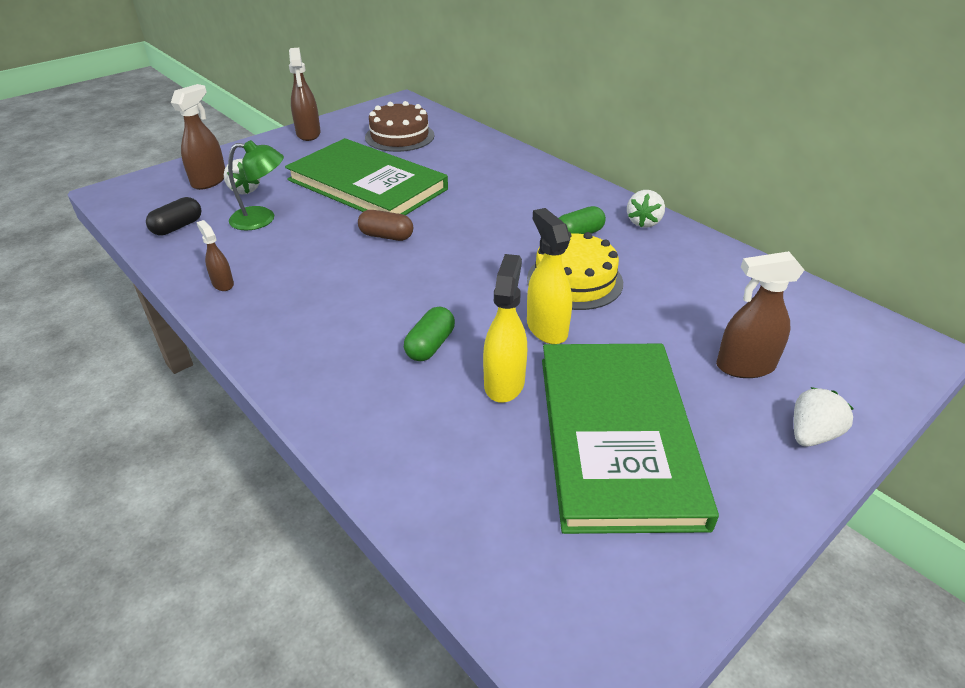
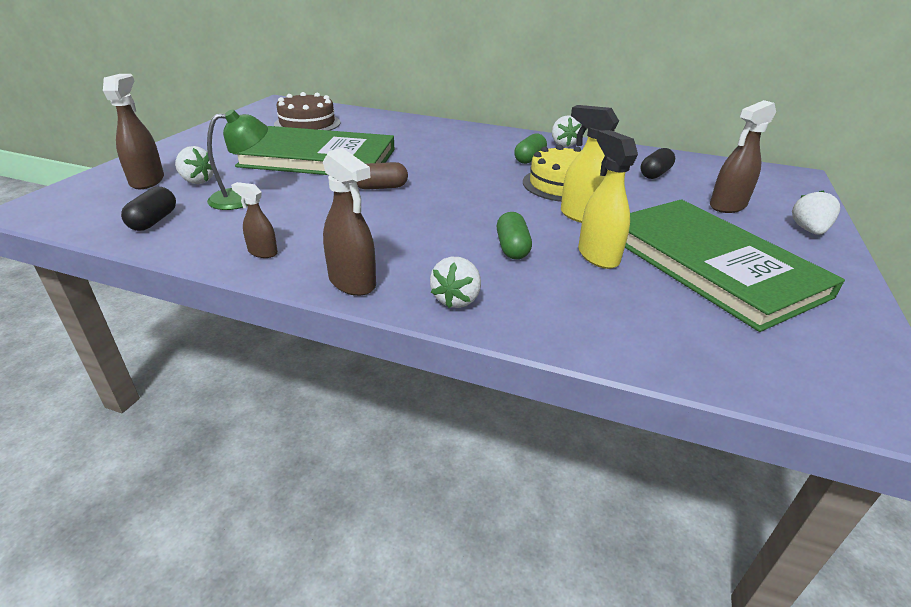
camera: 30 degrees left, 5 degrees down
brown spray bottle [289,48,321,141] -> brown spray bottle moved to [323,148,376,296]
none -> white strawberry [430,257,481,308]
none -> black capsule [640,148,675,179]

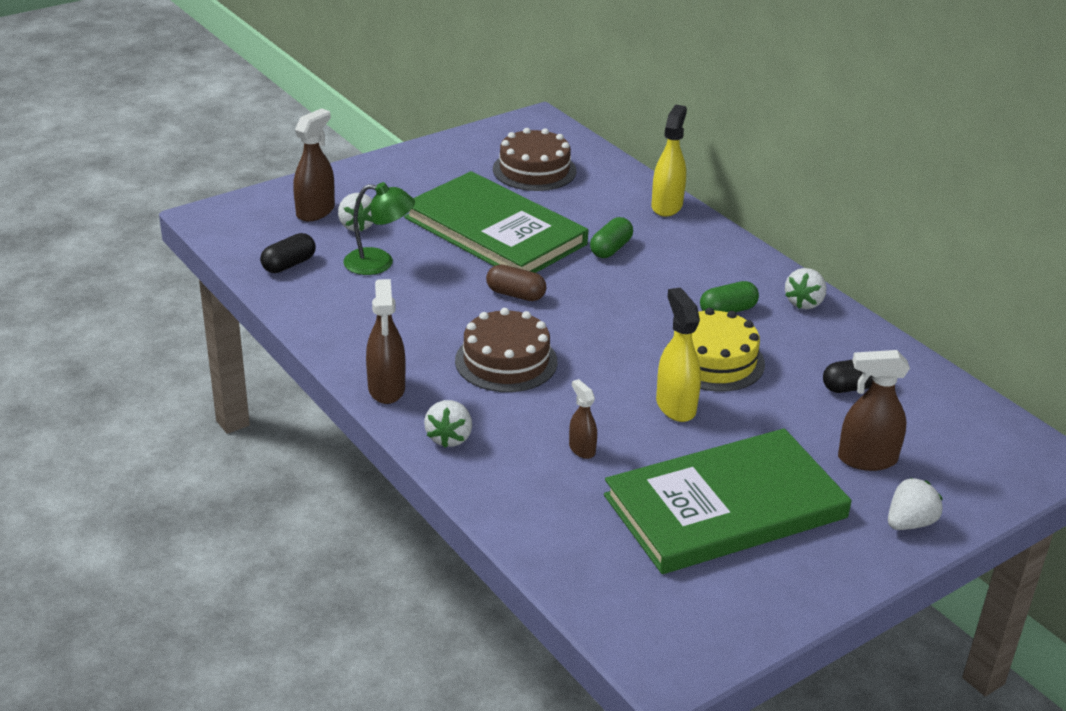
camera: 35 degrees right, 0 degrees up
brown spray bottle [231,182,278,258] -> brown spray bottle moved to [569,379,597,459]
white strawberry [430,257,481,308] -> white strawberry turned 45 degrees counterclockwise [424,400,472,448]
green capsule [497,212,532,260] -> green capsule moved to [590,217,633,258]
yellow spray bottle [578,130,638,269] -> yellow spray bottle moved to [651,104,687,217]
green book [625,199,845,332] -> green book turned 60 degrees clockwise [604,428,851,574]
none -> brown cake [455,308,558,392]

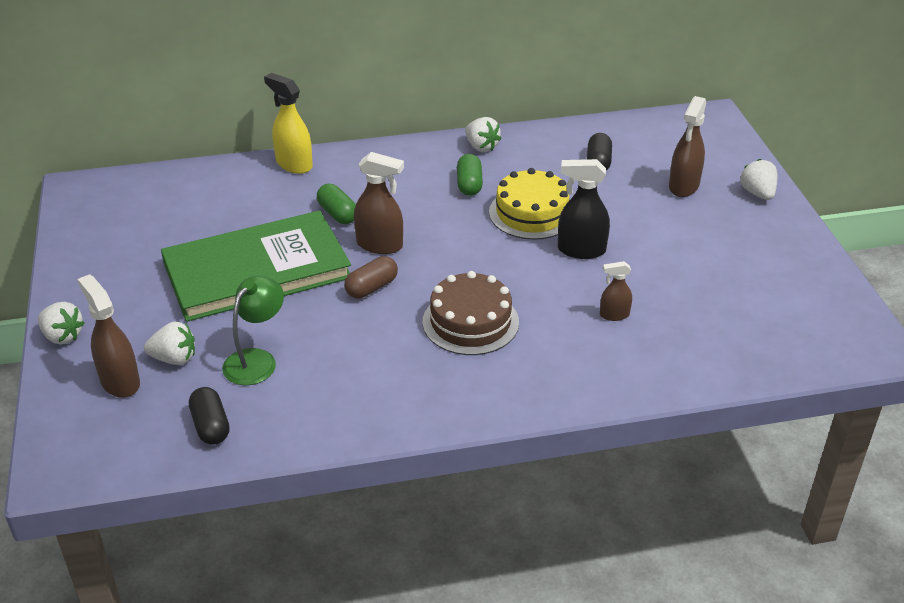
camera: 65 degrees left, 5 degrees up
brown spray bottle [366,279,406,404] -> brown spray bottle moved to [354,152,404,254]
white strawberry [424,400,472,448] -> white strawberry moved to [38,302,85,345]
brown cake [493,128,577,191] -> none
green book [604,428,851,574] -> none
yellow spray bottle [656,287,701,422] -> black spray bottle [558,159,610,259]

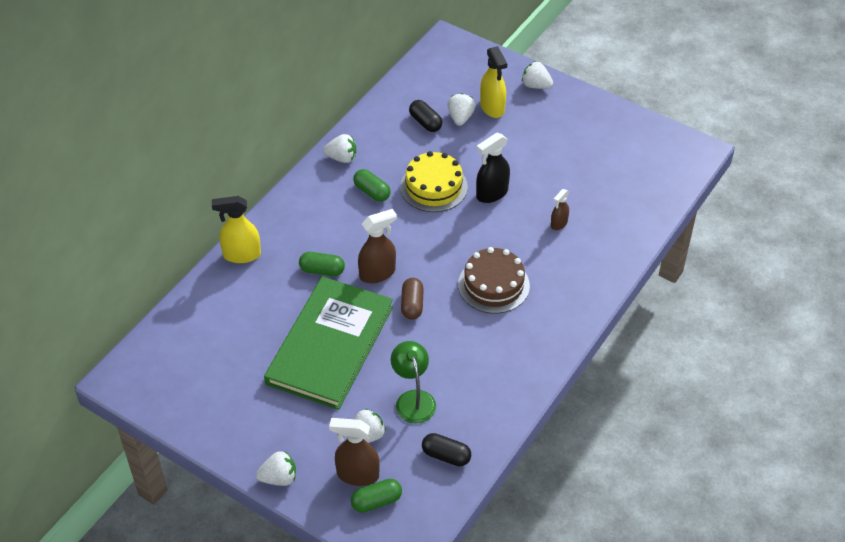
camera: 45 degrees left, 10 degrees up
brown spray bottle [669,96,706,197] -> yellow spray bottle [480,46,507,118]
none -> green capsule [351,479,402,513]
none -> white strawberry [447,93,476,126]

